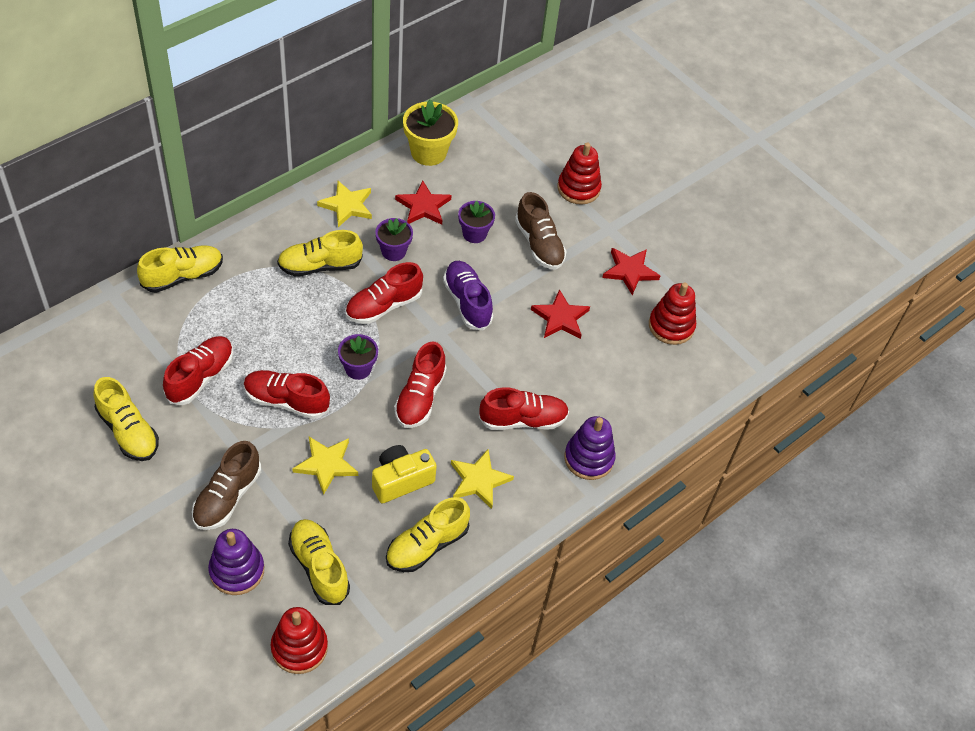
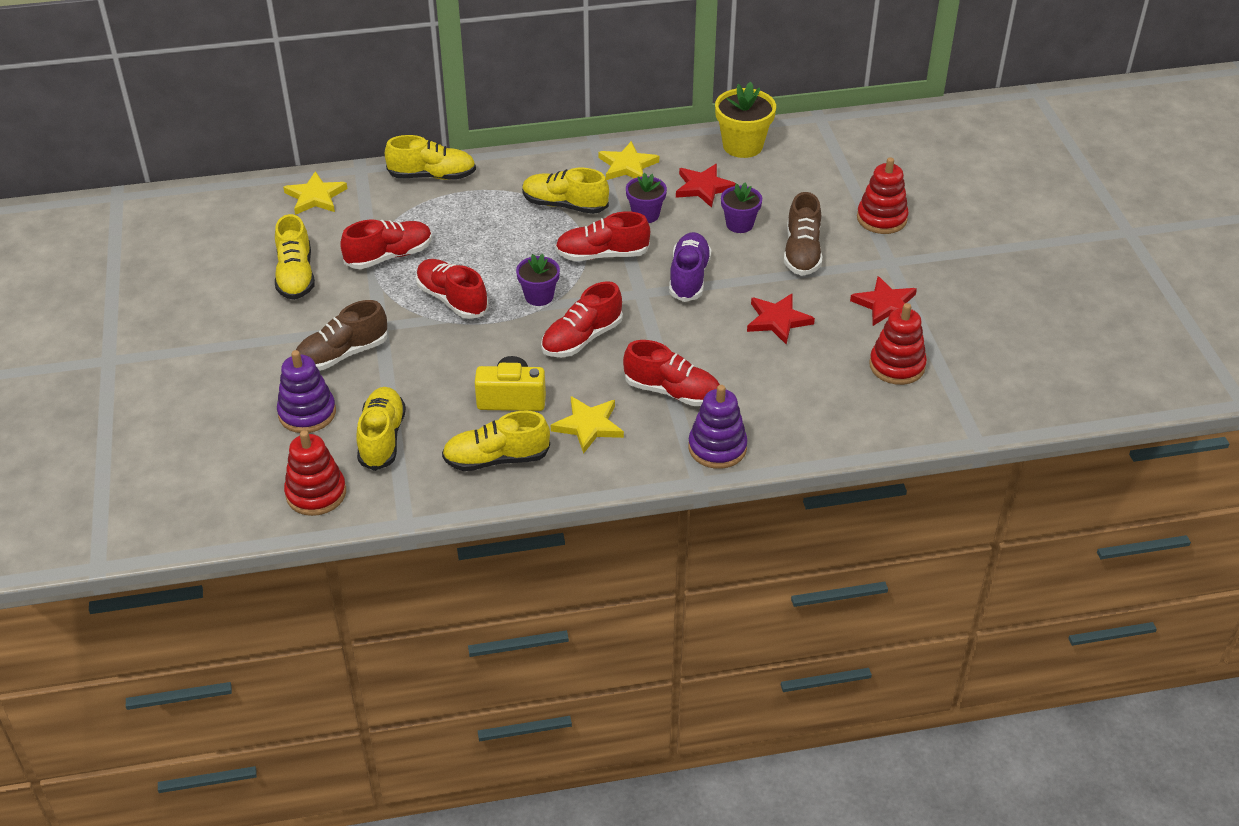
camera: 35 degrees right, 10 degrees down
yellow star [292,437,358,495] -> yellow star moved to [283,171,347,215]

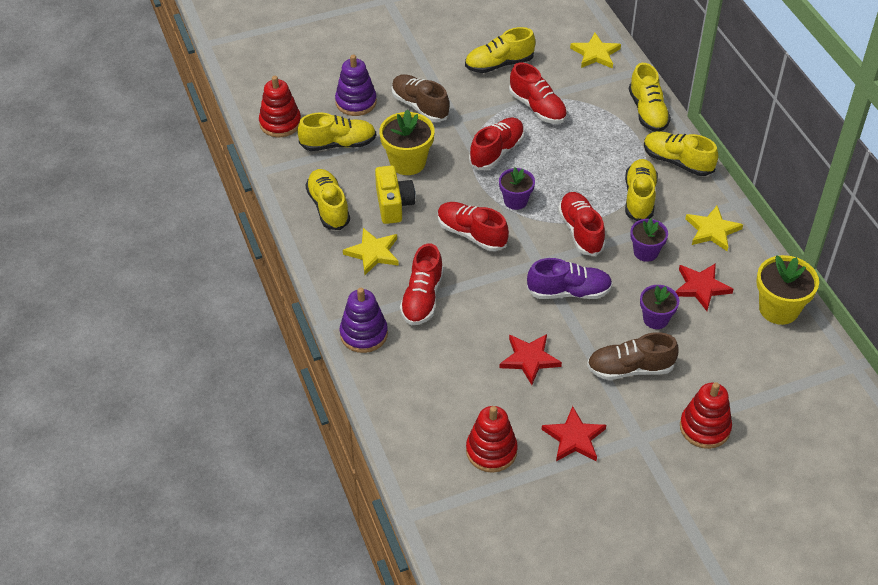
camera: 80 degrees right, 5 degrees up
none -> yellow flower pot [379,109,435,175]
none -> yellow shoe [644,131,718,176]

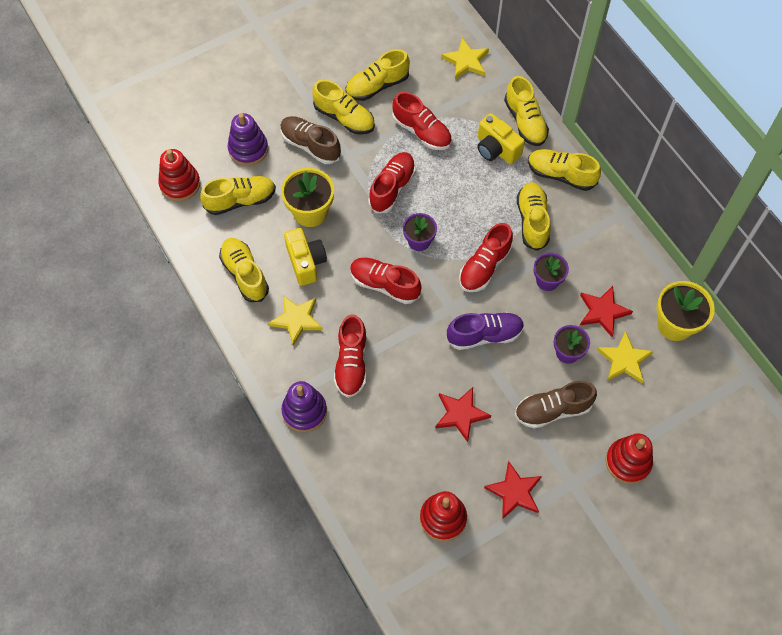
camera: 10 degrees left, 15 degrees up
red shoe [558,192,606,256] -> red shoe turned 120 degrees counterclockwise [459,223,513,292]
yellow star [685,206,743,251] -> yellow star moved to [597,331,654,383]
none -> yellow shoe [312,80,375,135]
none -> yellow camera [477,113,525,164]

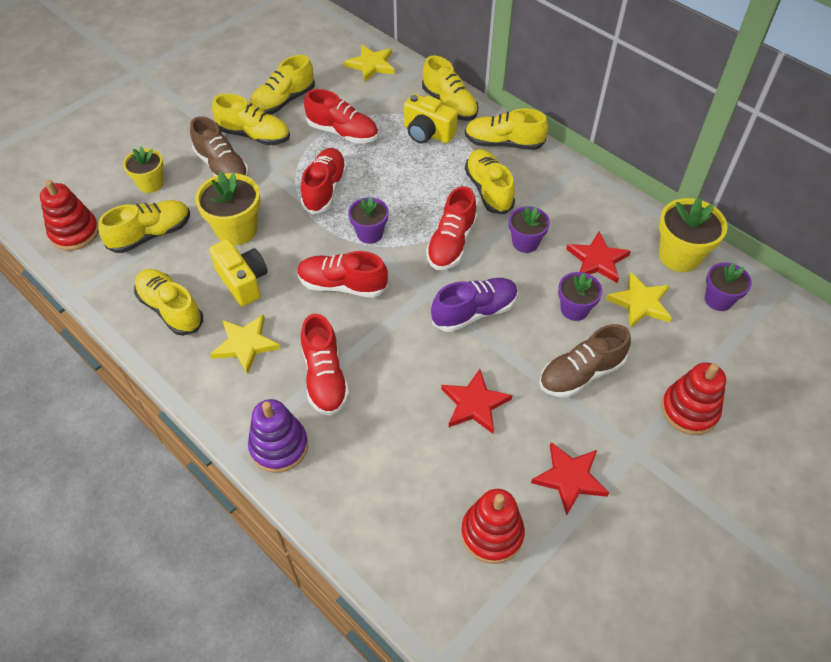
camera: 15 degrees left, 10 degrees down
purple stacking toy [228,113,268,166] -> yellow flower pot [123,147,164,193]
brown shoe [280,116,341,164] -> brown shoe turned 150 degrees counterclockwise [190,116,249,176]
none -> purple flower pot [705,262,752,311]

